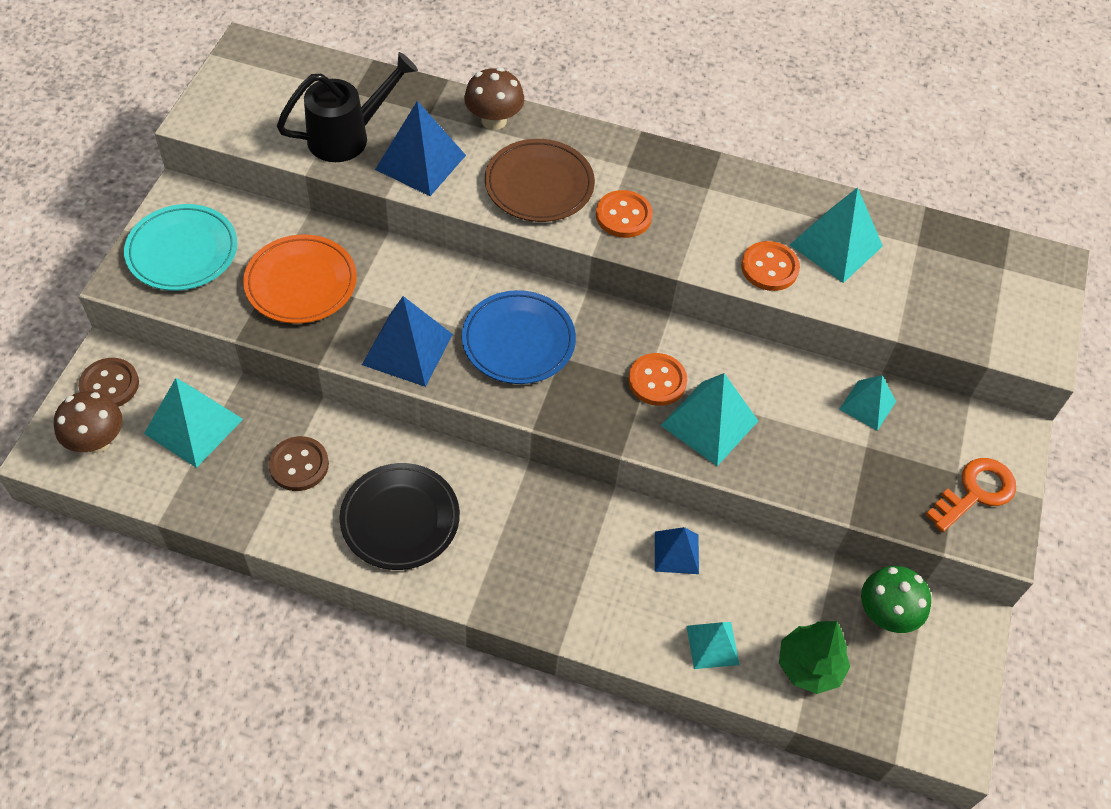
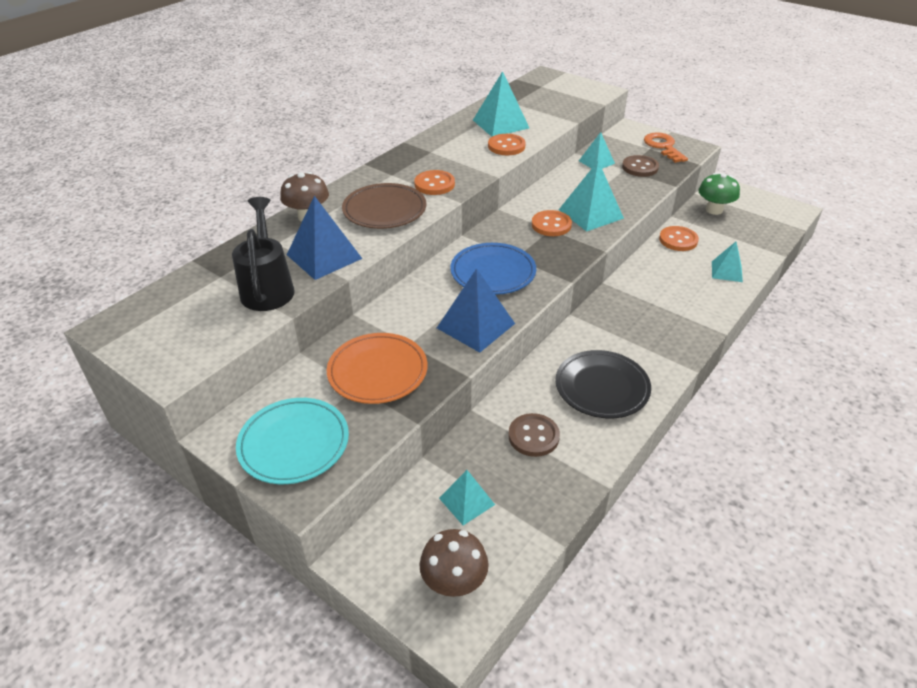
camera: 65 degrees left, 15 degrees down
brown button [78,358,139,407] -> brown button moved to [622,155,659,177]
turquoise pyramid [144,378,243,468] -> turquoise pyramid [439,470,495,525], size x0.62
blue pyramid [655,527,699,574] -> none
green tree [779,621,850,694] -> none
none -> orange button [659,226,699,251]

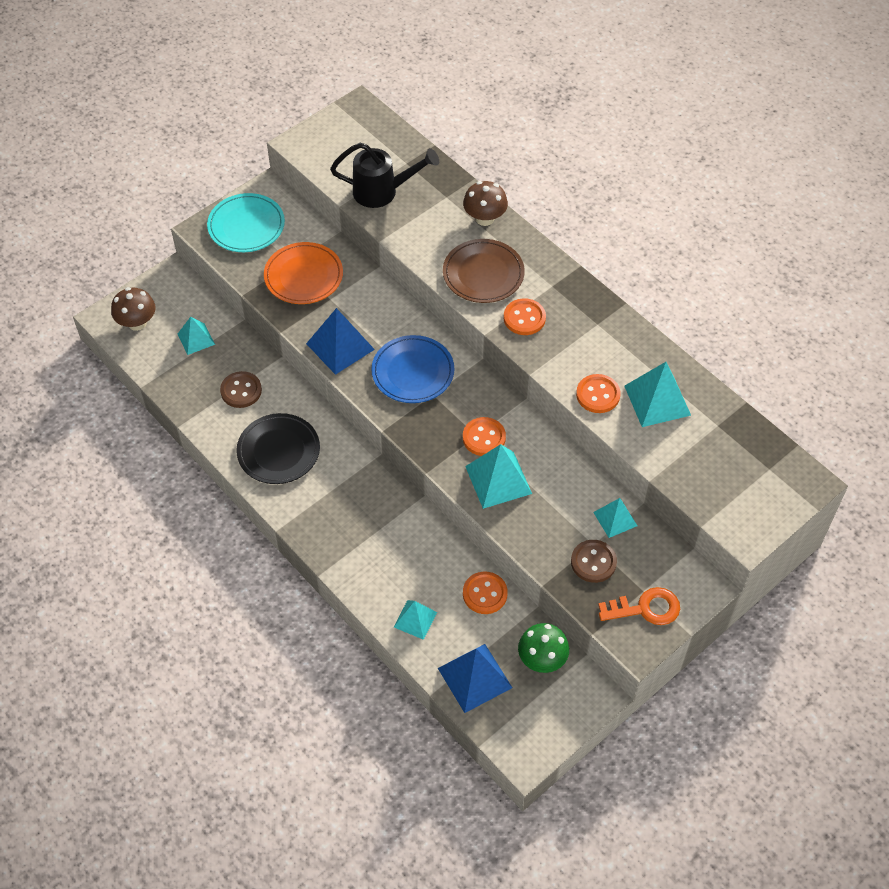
camera: 100 degrees right, 15 degrees up
blue pyramid [287,196,362,280] -> blue pyramid moved to [438,644,512,713]

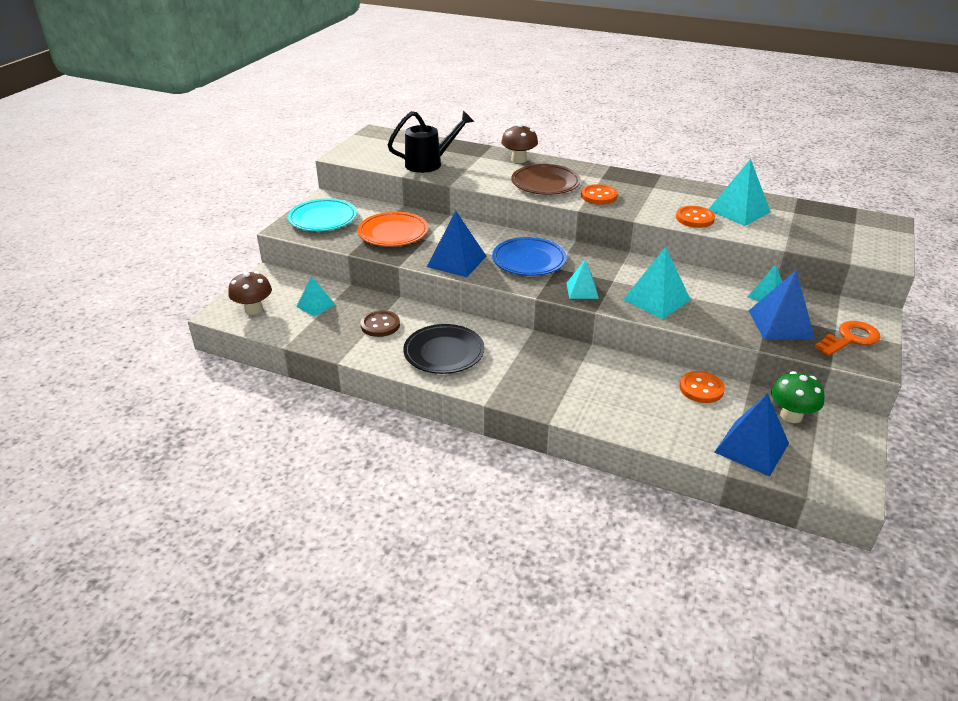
camera: 25 degrees left, 20 degrees down
turquoise pyramid [394,600,437,640] -> turquoise pyramid moved to [566,259,599,299]
orange button [463,417,506,456] -> none
brown button [571,540,617,583] -> blue pyramid [749,270,815,340]

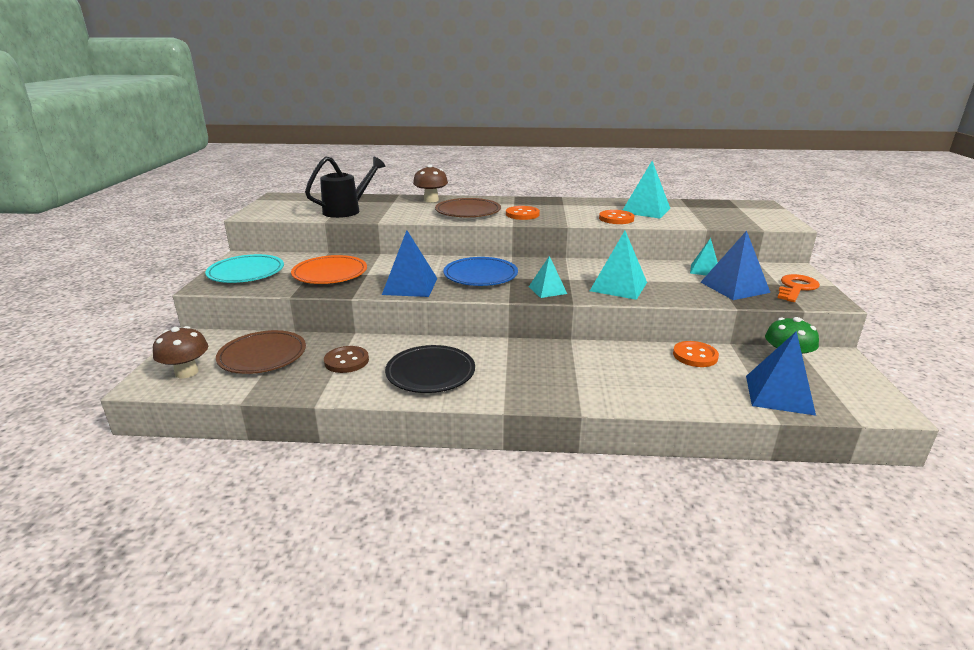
camera: 20 degrees left, 10 degrees down
turquoise pyramid [296,276,336,317] -> brown plate [216,330,306,374]

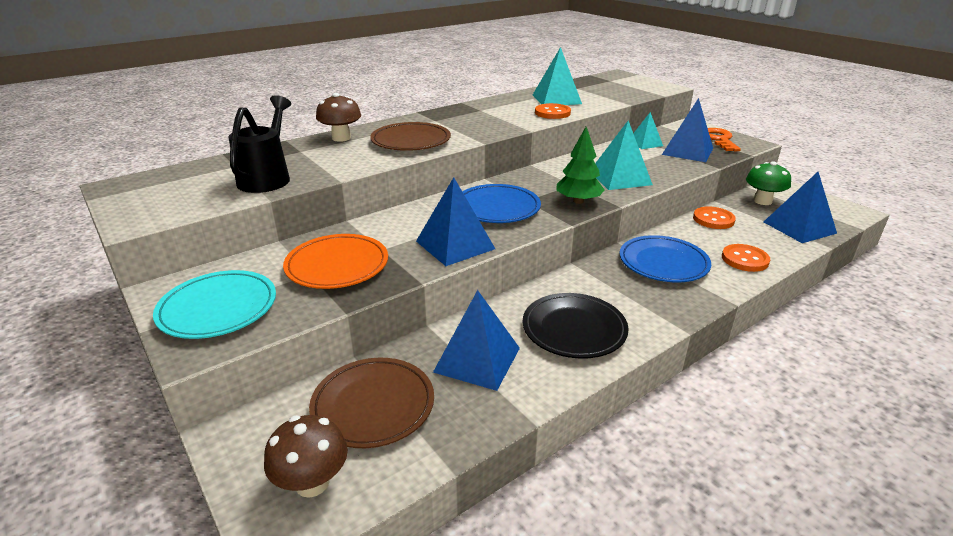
camera: 40 degrees left, 5 degrees up
brown button [324,346,369,373] -> blue pyramid [433,290,520,391]
orange button [506,206,540,220] -> orange button moved to [722,244,770,272]
turquoise pyramid [529,256,567,298] -> green tree [556,127,605,204]
none -> blue plate [620,235,711,282]

